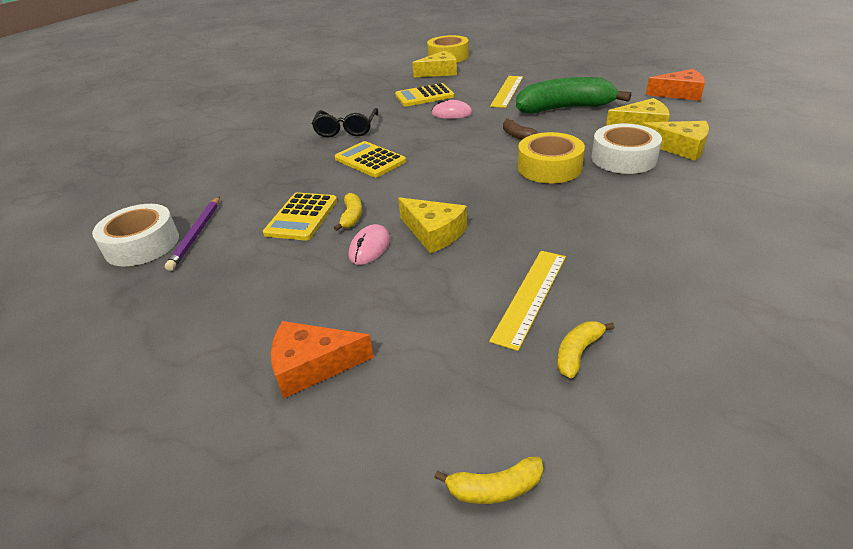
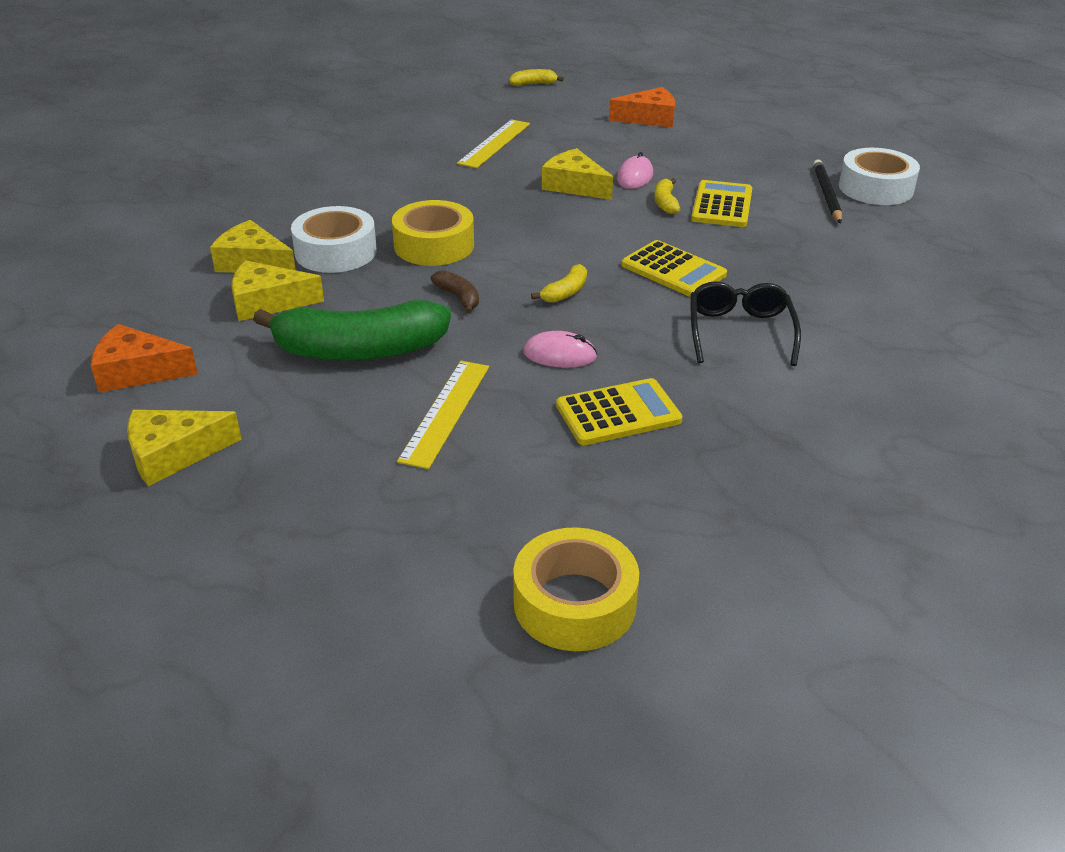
camera: 175 degrees right, 0 degrees up
purple pencil [165,196,220,271] -> black pencil [813,160,842,224]
yellow cheese [412,51,457,77] -> yellow cheese moved to [127,410,242,486]
yellow banana [557,321,615,378] -> yellow banana moved to [531,264,587,303]

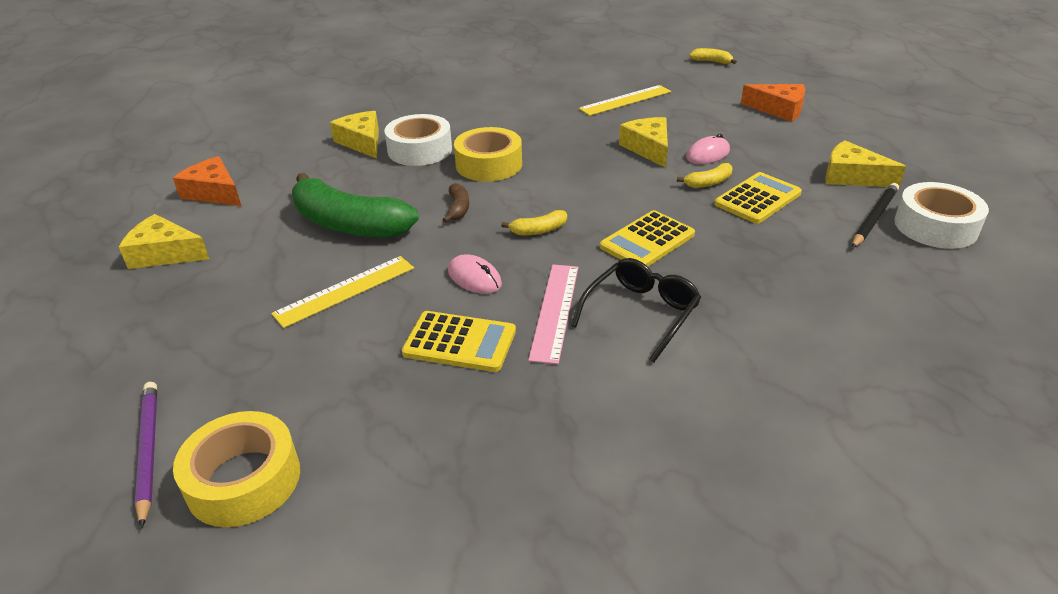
camera: 35 degrees right, 0 degrees up
yellow cheese [232,260,324,321] -> yellow cheese moved to [825,140,906,187]
yellow calculator [621,240,727,297] -> yellow calculator turned 60 degrees clockwise [600,210,695,266]
yellow banana [654,178,680,214] -> yellow banana turned 150 degrees counterclockwise [677,163,732,188]
none -> purple pencil [135,382,157,528]
none -> pink ruler [528,265,578,364]

